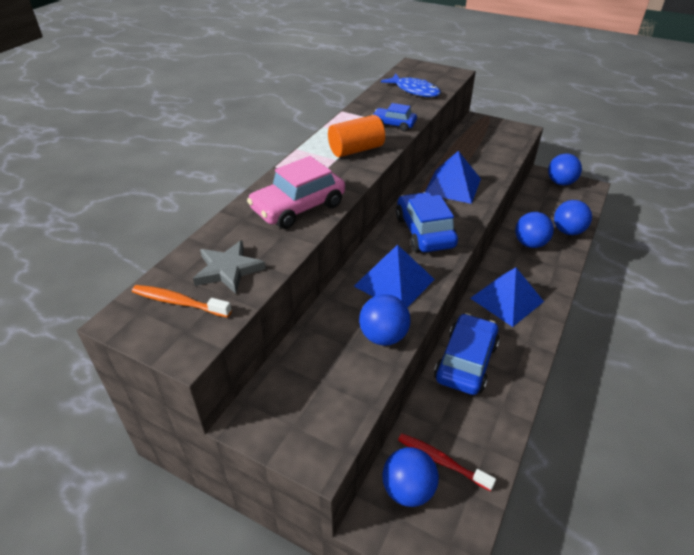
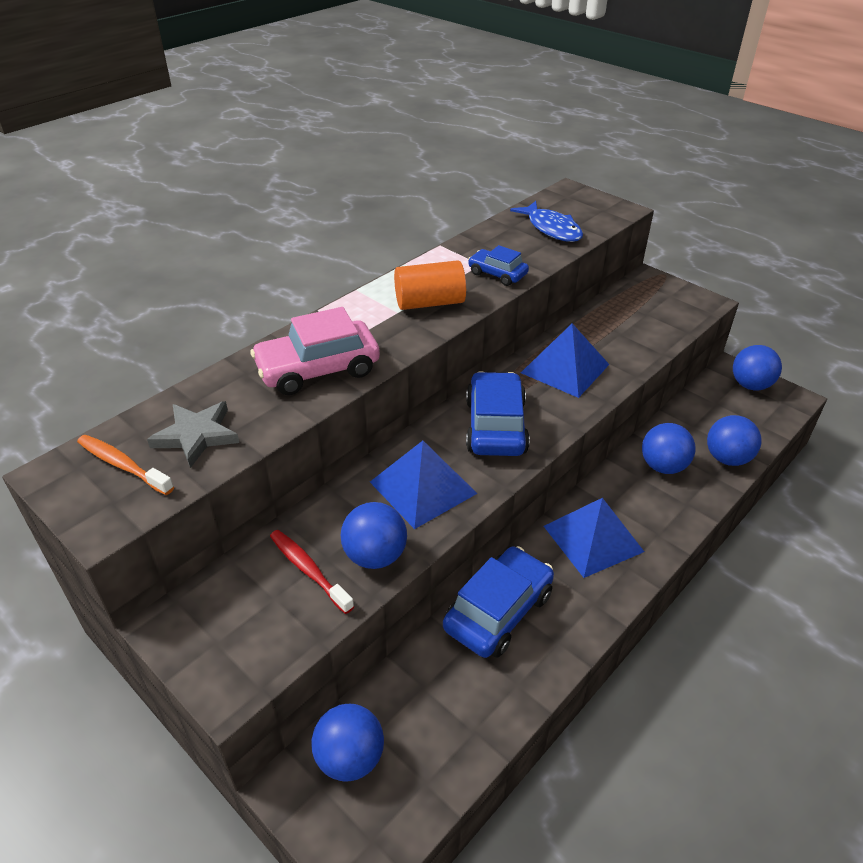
camera: 15 degrees right, 0 degrees up
red toothbrush [398,433,496,491] -> red toothbrush moved to [270,530,354,614]

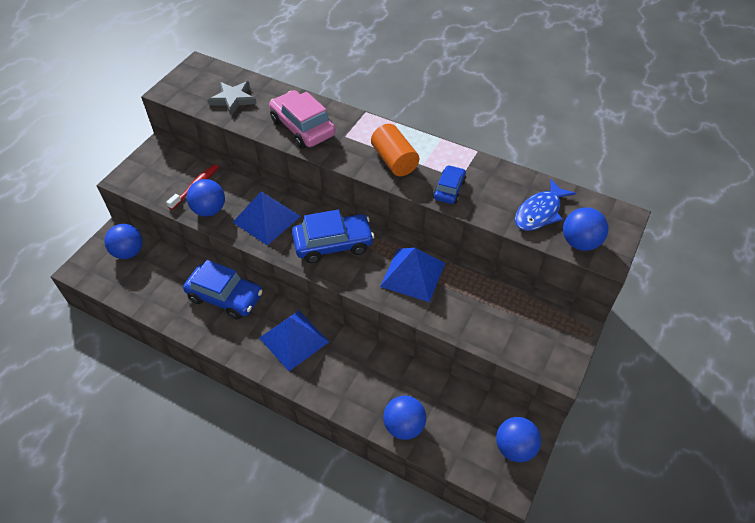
camera: 75 degrees right, 10 degrees up
orange toothbrush [77,435,174,495] -> none
blue ball [642,423,696,474] -> blue ball moved to [563,207,608,251]

